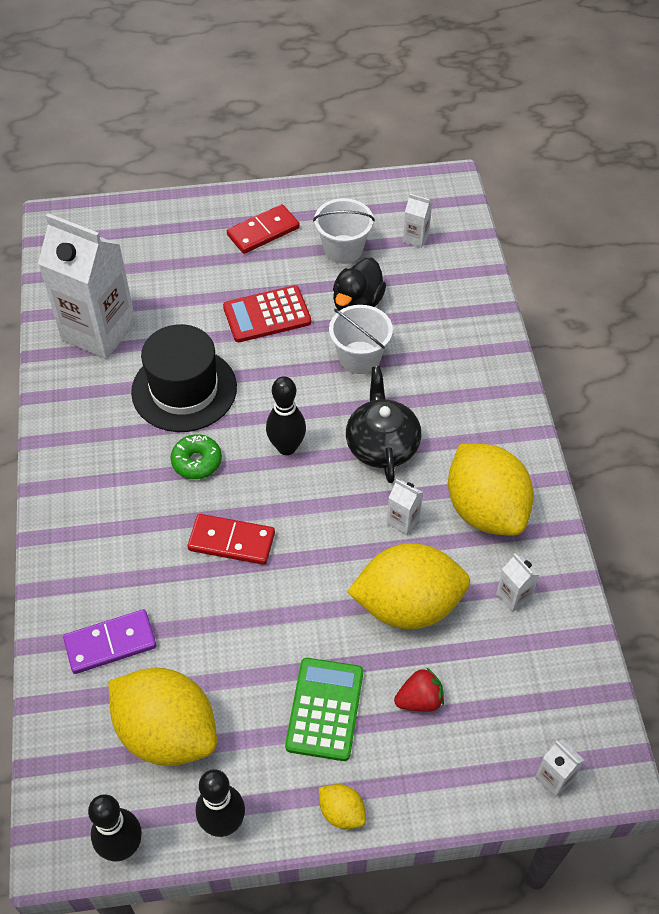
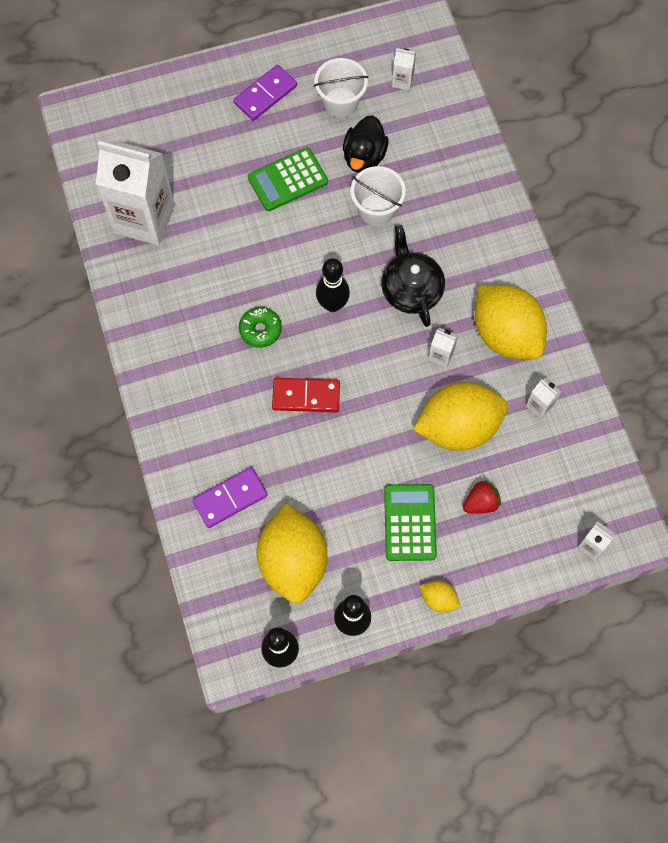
camera: 10 degrees left, 15 degrees up
yellow lemon [109,668,217,766] -> yellow lemon turned 60 degrees clockwise [256,503,327,604]
black hat [131,324,237,432] -> none
red calculator [223,285,311,342] -> green calculator [248,147,328,211]
red domino [227,204,300,254] -> purple domino [233,65,297,121]

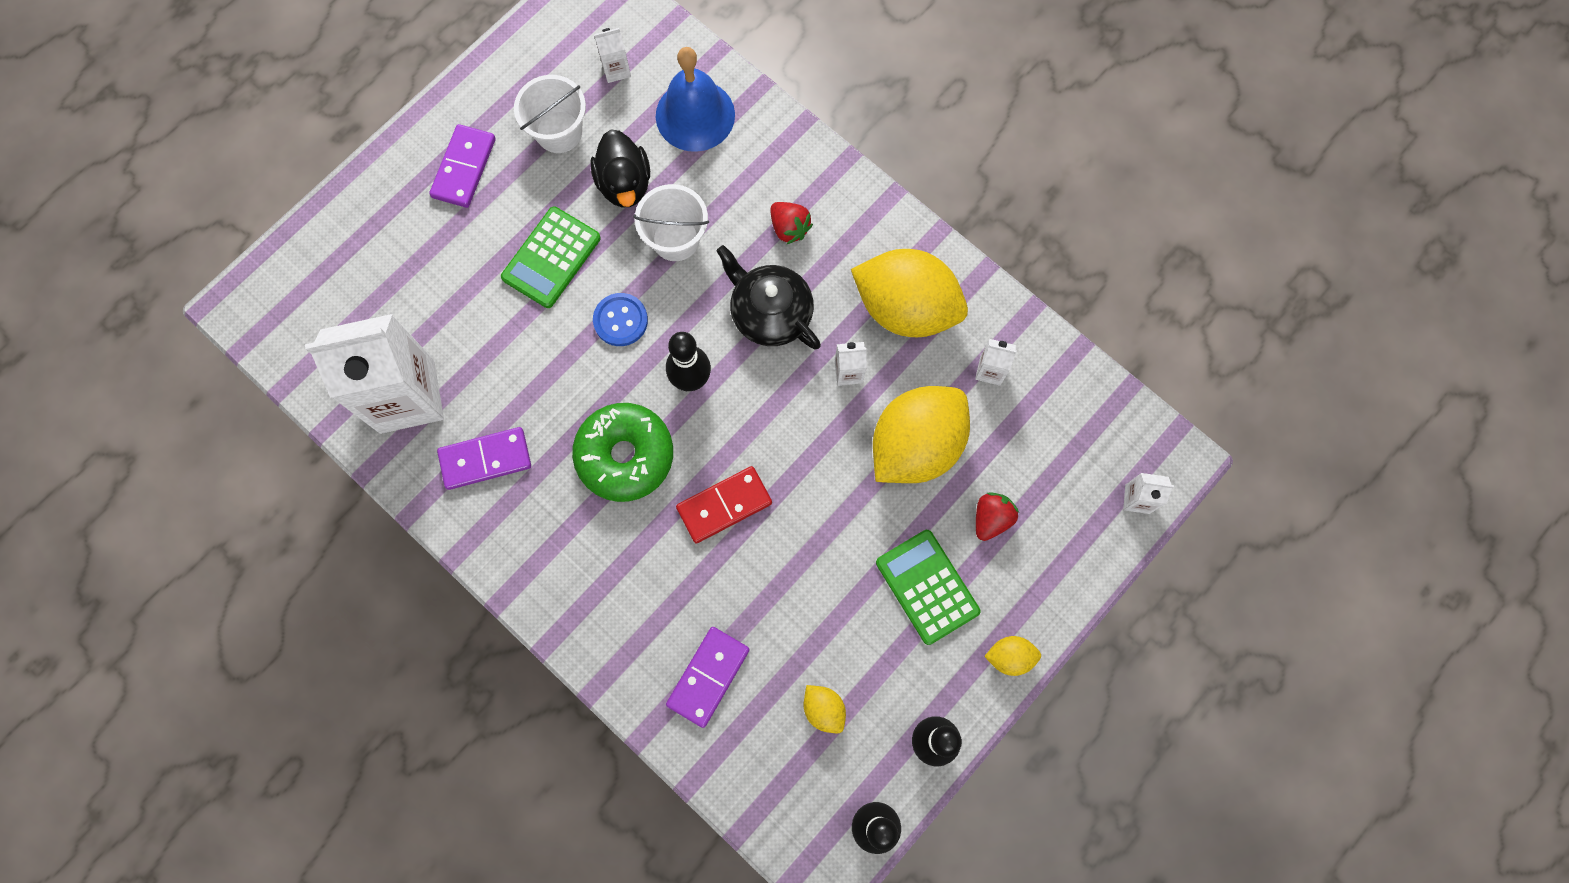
camera: 30 degrees left, 5 degrees up
green donut [239,307,282,348] -> green donut [572,403,673,502], size x1.75
yellow lemon [256,503,327,604] -> yellow lemon [804,685,846,733], size x0.43
none -> purple domino [437,427,531,490]
none -> blue button [593,293,648,346]
none -> blue bell [656,47,735,152]
none -> red strawberry [770,202,813,244]

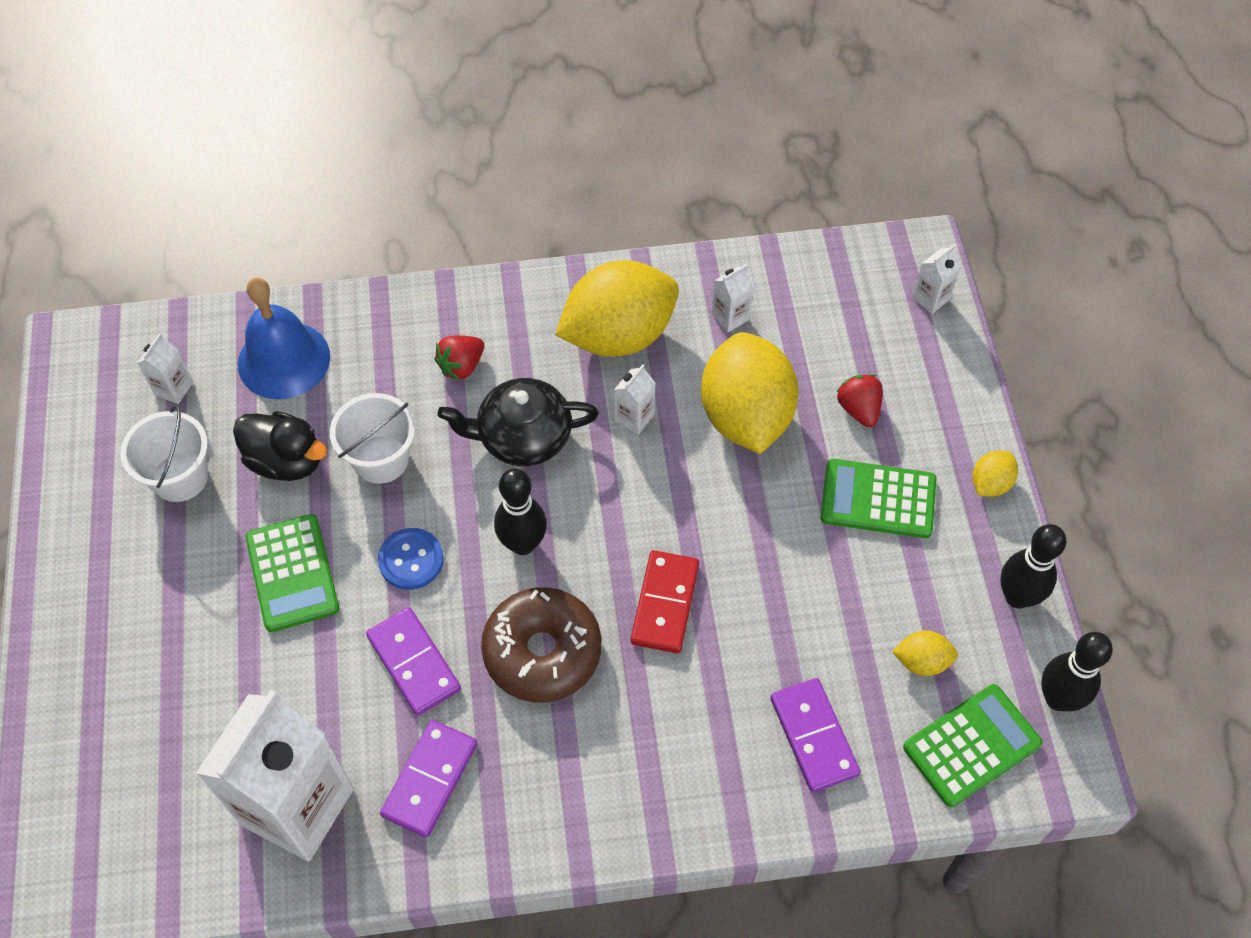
camera: 50 degrees left, 15 degrees down
purple domino [429,124,496,208] -> purple domino moved to [366,607,461,716]
green donut [572,403,673,502] -> brown donut [481,587,601,703]
red strawberry [770,202,813,244] -> red strawberry turned 135 degrees clockwise [434,335,484,381]
none -> green calculator [903,684,1042,807]

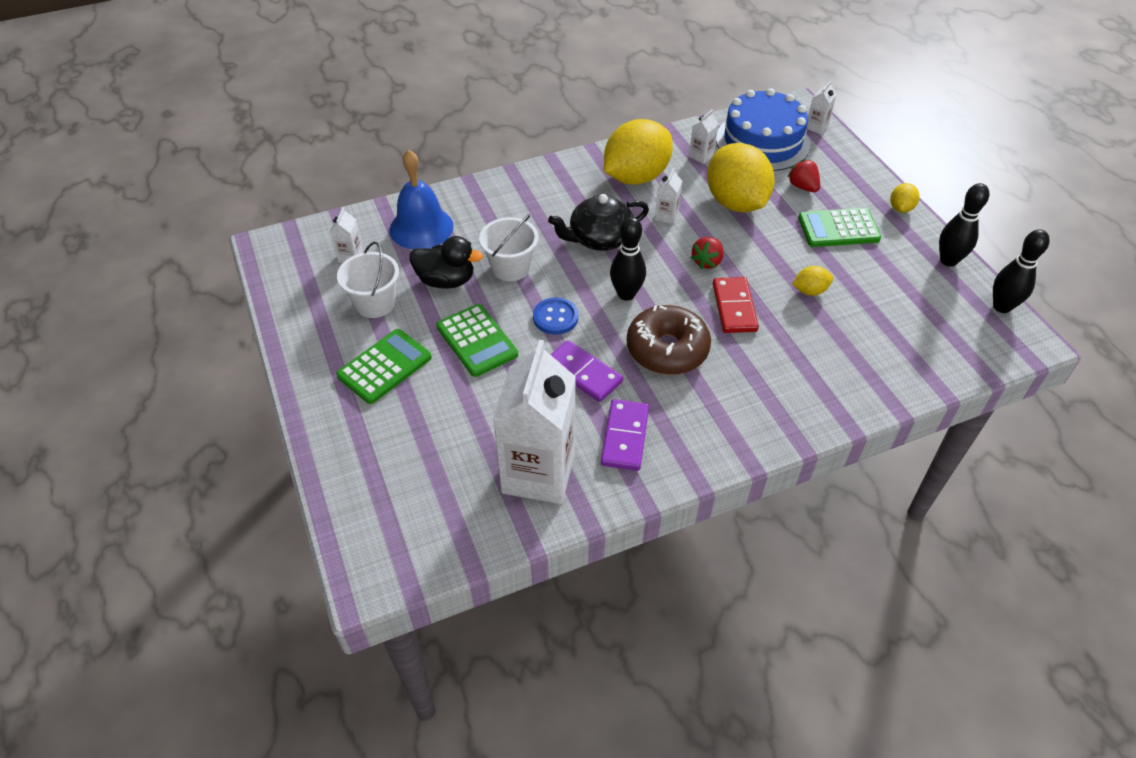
camera: 15 degrees left, 10 degrees down
red strawberry [434,335,484,381] -> red strawberry moved to [691,237,723,269]
purple domino [770,678,860,792] -> none
yellow lemon [892,631,958,676] -> yellow lemon moved to [792,266,833,296]
green calculator [903,684,1042,807] -> green calculator moved to [336,329,432,404]
none -> blue cake [716,88,810,171]

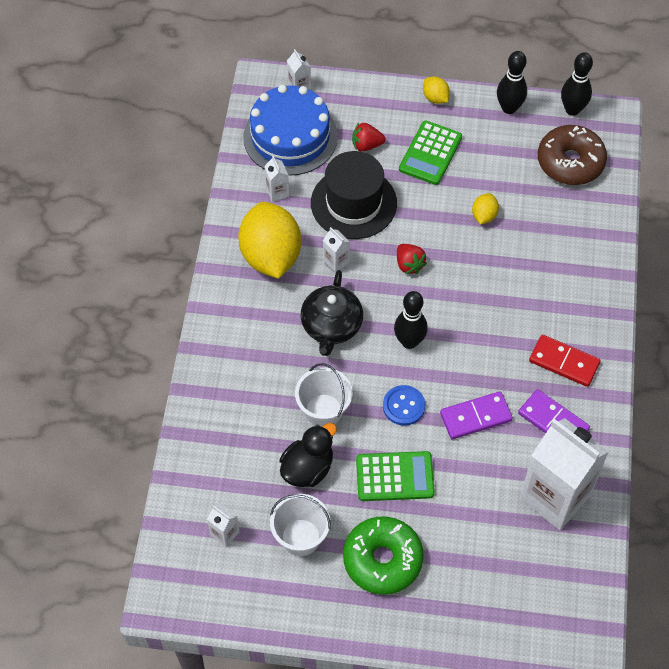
camera: 60 degrees left, 10 degrees up
green calculator [336,329,432,404] -> green donut [343,517,424,595]
blue bell [389,150,454,250] -> none
brown donut [627,305,711,375] -> brown donut moved to [538,125,607,185]
yellow lemon [707,143,775,212] -> black hat [311,151,397,239]
red domino [713,277,759,333] -> red domino moved to [529,335,601,387]

